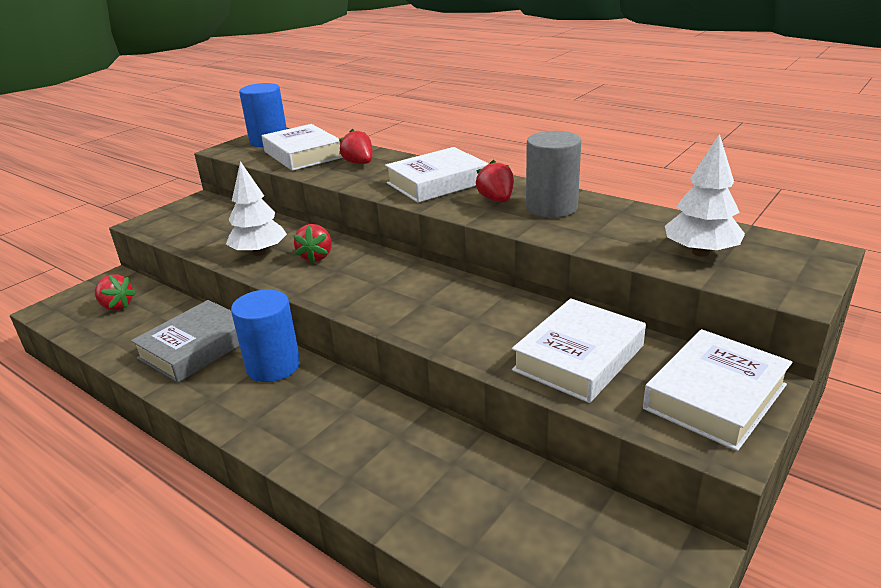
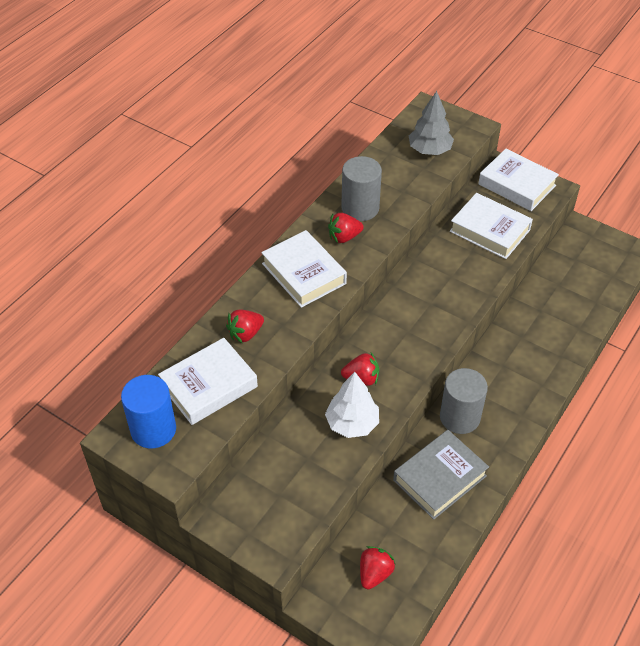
camera: 95 degrees left, 20 degrees up
grey book [131,300,240,383] -> grey book turned 75 degrees counterclockwise [393,430,489,520]
blue cylinder [231,289,300,382] -> grey cylinder [440,368,488,434]
white tree [665,134,745,257] -> grey tree [409,91,454,155]

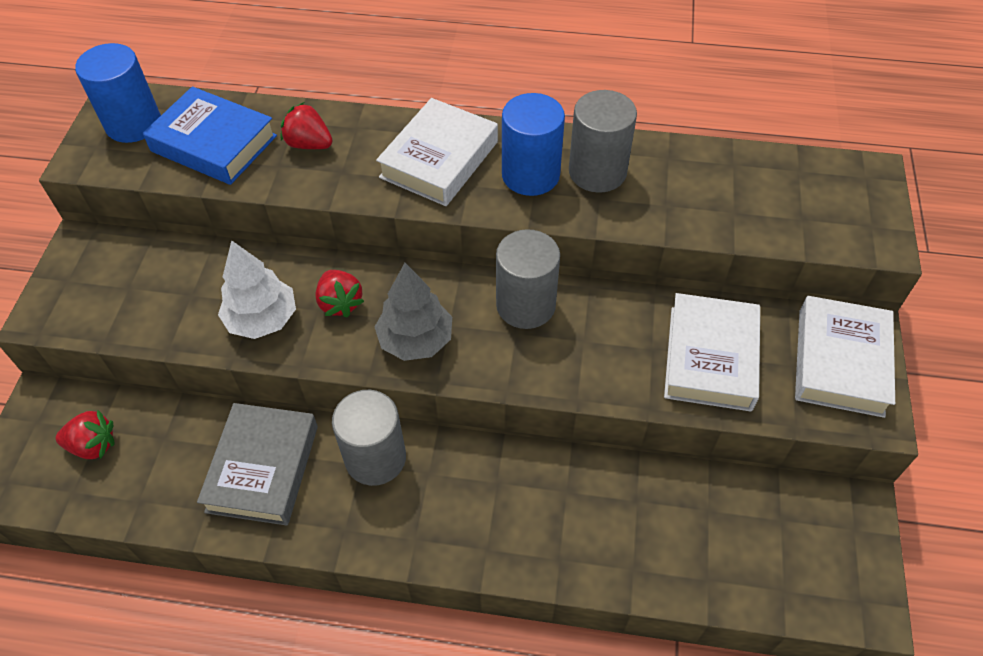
camera: 65 degrees right, 5 degrees up
white book [158,338,258,425] -> blue book [143,86,277,185]
red strawberry [328,213,364,243] -> blue cylinder [502,93,565,196]
grey book [393,430,489,520] -> grey book turned 75 degrees clockwise [197,403,318,526]
grey tree [409,91,454,155] -> grey tree moved to [375,263,452,361]
none -> grey cylinder [496,229,560,329]

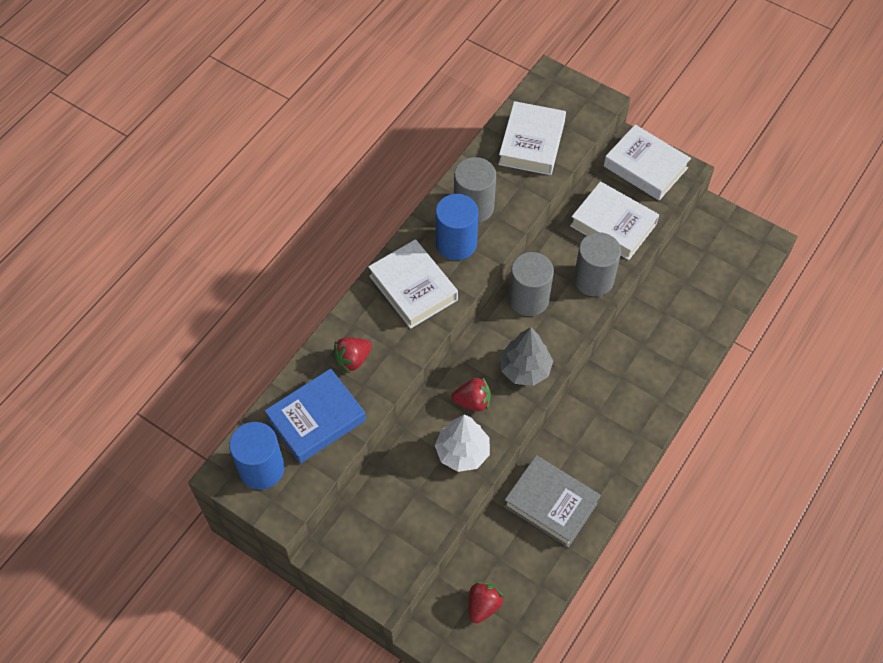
camera: 65 degrees left, 5 degrees up
grey cylinder [332,390,406,486] -> grey cylinder moved to [574,232,621,297]
none -> white book [498,101,566,175]

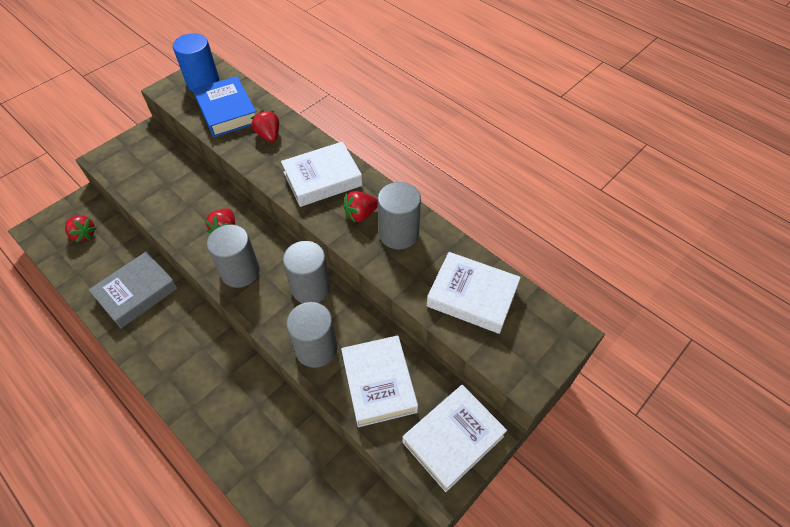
camera: 100 degrees right, 5 degrees down
blue cylinder [435,194,479,260] -> red strawberry [343,191,378,222]
white tree [435,414,490,472] -> none
grey tree [500,327,553,386] -> grey cylinder [207,224,260,288]
white book [570,181,659,260] -> white book turned 60 degrees counterclockwise [341,335,418,427]

